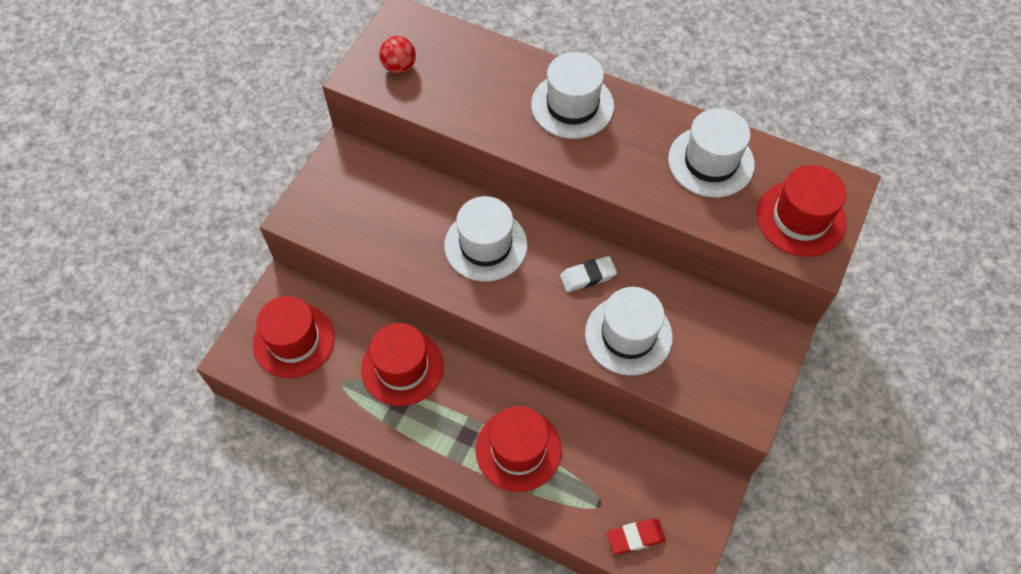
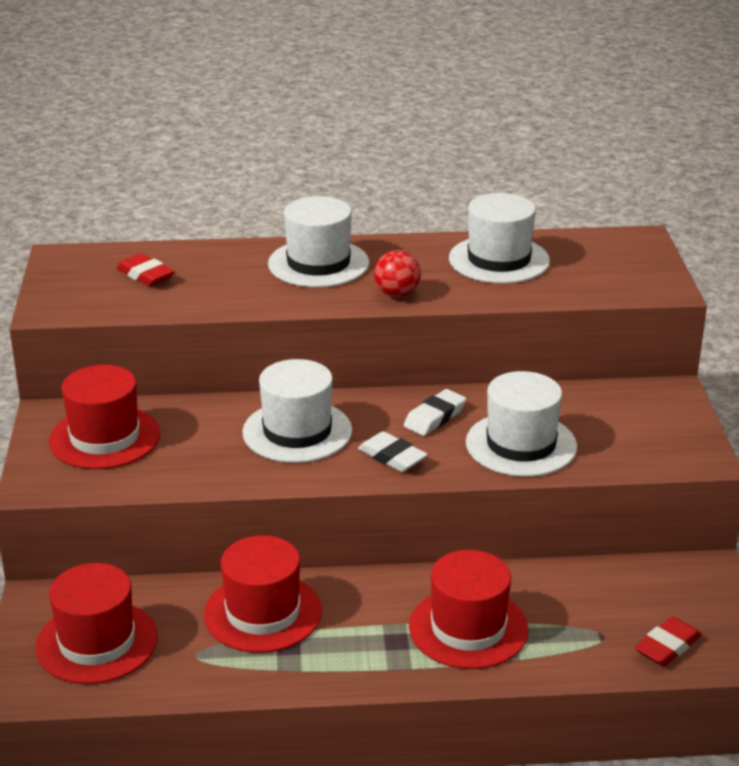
camera: 30 degrees left, 30 degrees down
red ball [379,36,416,74] -> red ball moved to [374,250,421,297]
red hat [756,165,846,257] -> red hat moved to [49,365,160,469]
none -> red eraser [116,253,174,287]
none -> white eraser [358,431,428,472]

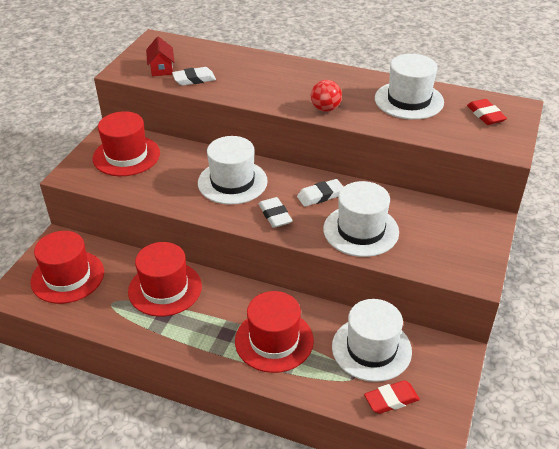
camera: 25 degrees right, 10 degrees up
red eraser [116,253,174,287] -> red eraser moved to [467,99,507,125]
white hat [268,196,369,288] -> white hat moved to [332,299,412,382]
none -> red house [146,36,175,76]
none -> white eraser [172,67,216,86]

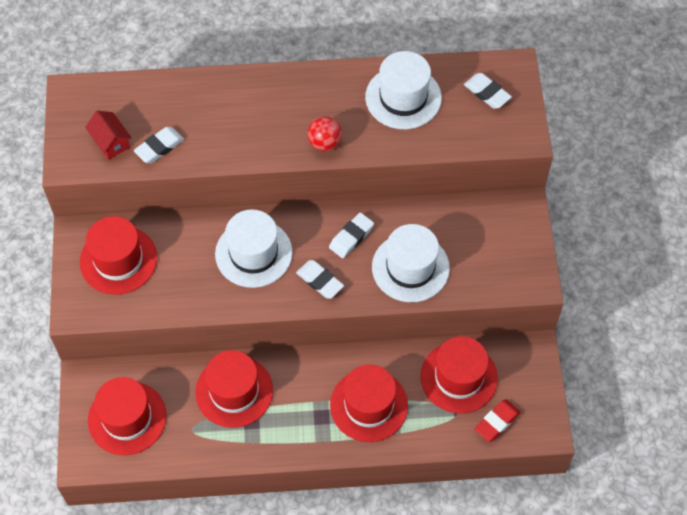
camera: 25 degrees left, 20 degrees up
white hat [332,299,412,382] -> red hat [421,336,498,413]
red eraser [467,99,507,125] -> white eraser [464,73,512,109]

